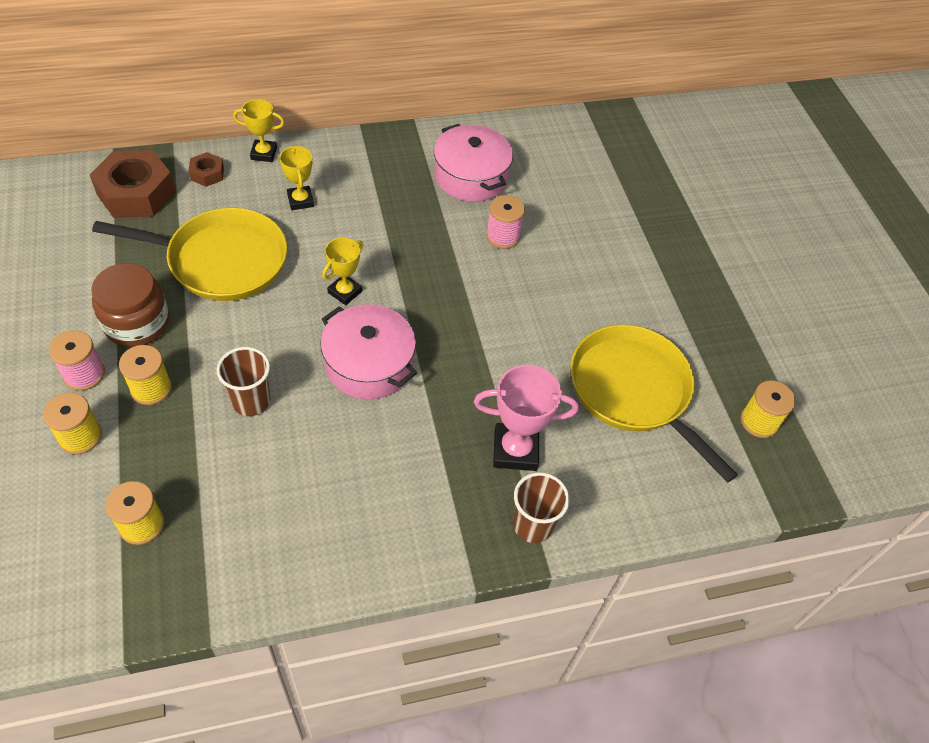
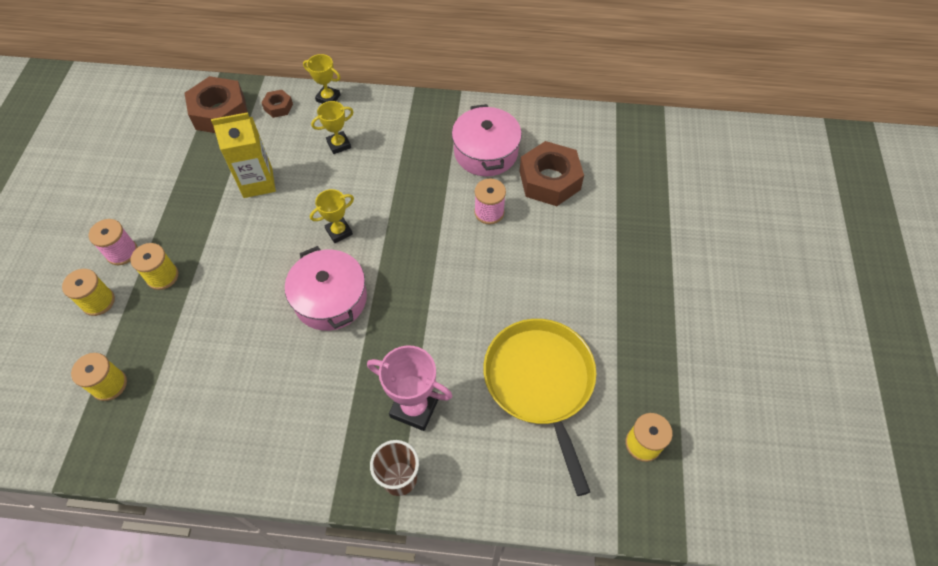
camera: 25 degrees right, 5 degrees up
yellow pan [92,208,287,301] -> yellow carton [211,112,276,198]
brown jar [92,263,169,347] -> none
brown cup [216,347,270,416] -> none
yellow trophy [279,145,314,210] -> yellow trophy turned 60 degrees clockwise [311,101,354,154]
none -> brown nut [519,141,584,206]

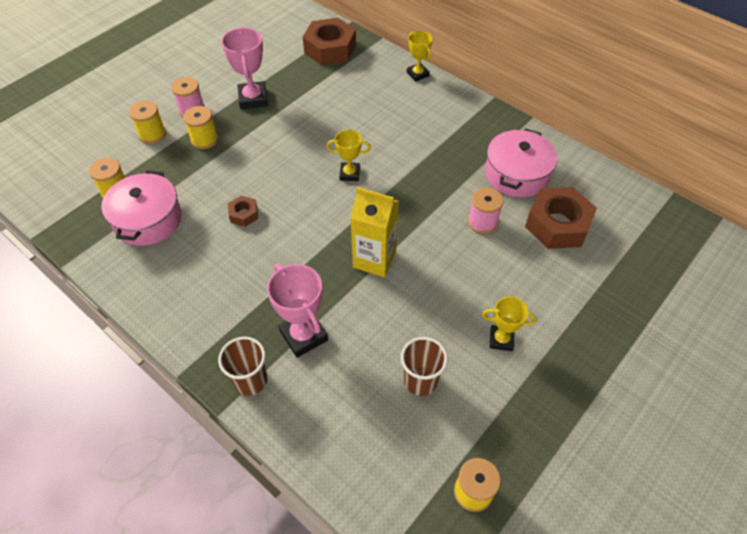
camera: 35 degrees right, 5 degrees down
yellow carton [211,112,276,198] -> yellow carton moved to [351,187,399,277]
brown nut [261,90,293,118] -> brown nut moved to [228,196,258,227]
pink pot [285,246,367,331] -> pink pot moved to [101,170,182,246]
yellow trophy [311,101,354,154] -> yellow trophy moved to [482,297,537,351]
yellow pan [483,319,596,496] -> brown cup [401,337,448,396]
none -> pink trophy [221,27,268,109]

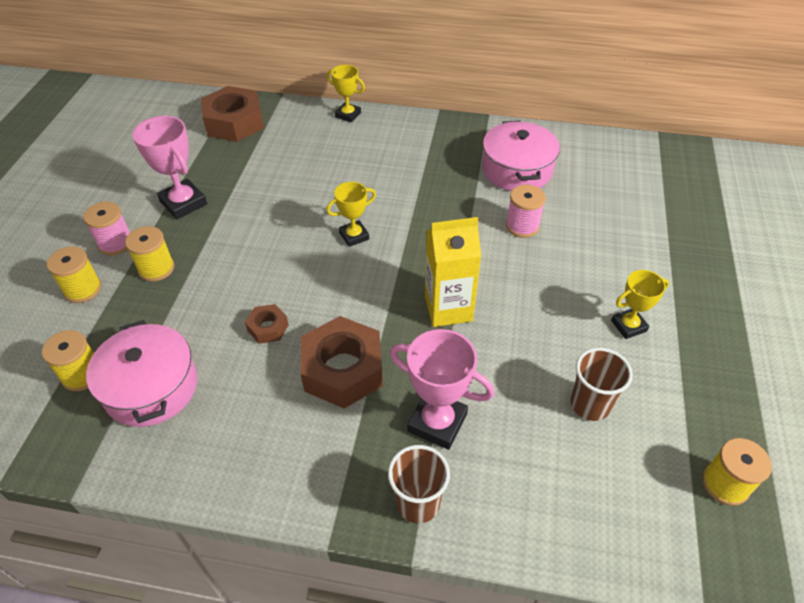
camera: 30 degrees left, 5 degrees down
brown nut [525,187,597,249] -> brown nut moved to [300,316,383,409]

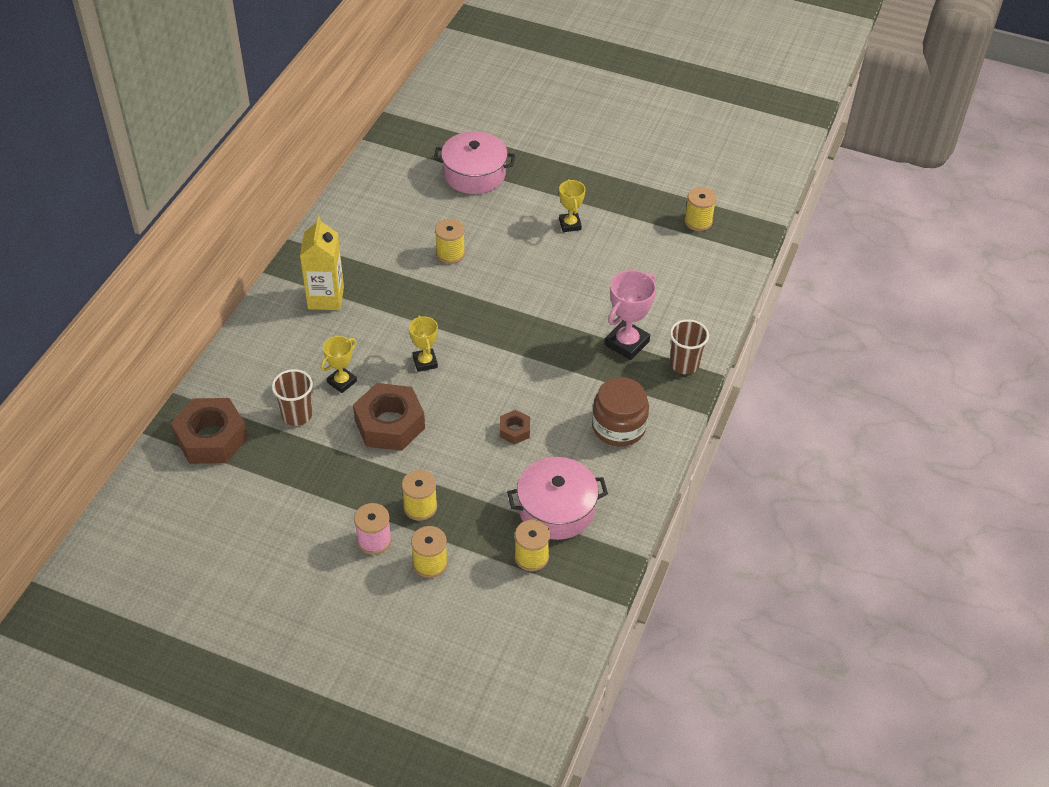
camera: 80 degrees left, 0 degrees up
pink trophy [133,116,207,219] -> none
brown nut [300,316,383,409] -> brown nut moved to [353,383,425,451]
yellow trophy [326,65,365,123] -> yellow trophy moved to [321,336,357,393]
yellow carton [425,217,481,327] -> yellow carton moved to [300,216,344,310]
pink pot [482,121,560,191] -> pink pot moved to [434,131,515,194]
pink spool [506,185,546,238] -> yellow spool [435,219,465,264]
brown cup [571,348,633,421] -> brown cup moved to [272,369,313,426]
none -> brown jar [592,377,649,447]

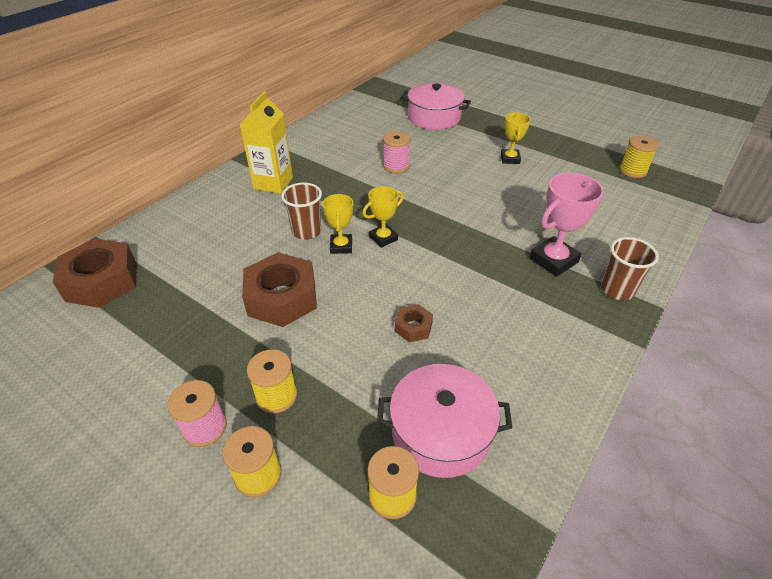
camera: 15 degrees right, 5 degrees down
brown cup [272,369,313,426] -> brown cup moved to [281,183,322,240]
yellow trophy [321,336,357,393] -> yellow trophy moved to [363,186,404,248]
yellow spool [435,219,465,264] -> pink spool [383,131,411,173]
brown jar [592,377,649,447] -> none

